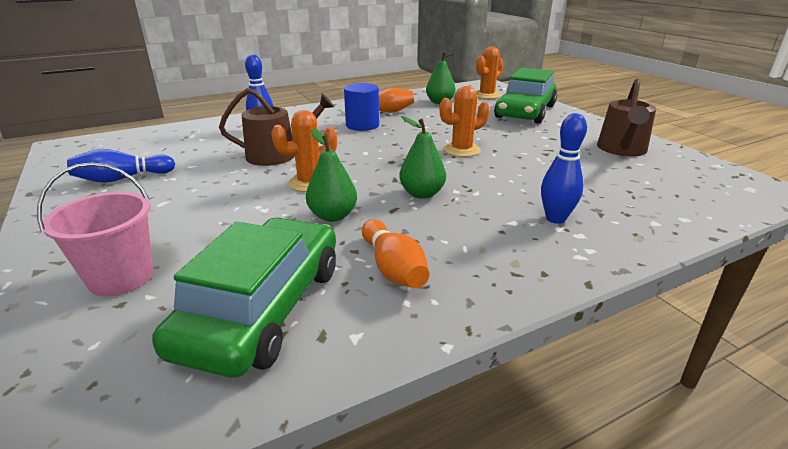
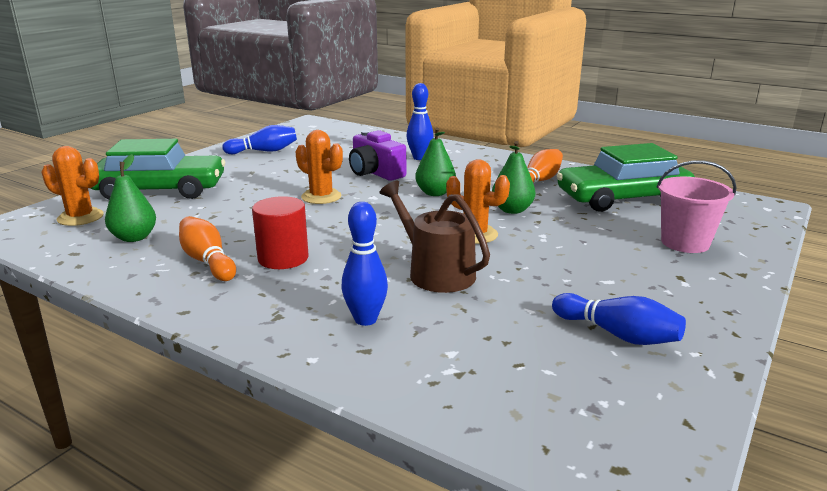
camera: 120 degrees left, 5 degrees down
blue cylinder [344,83,379,131] -> red cylinder [252,196,309,269]
brown watering can [597,78,656,156] -> blue bowling pin [222,125,297,154]
none -> purple camera [349,130,406,181]

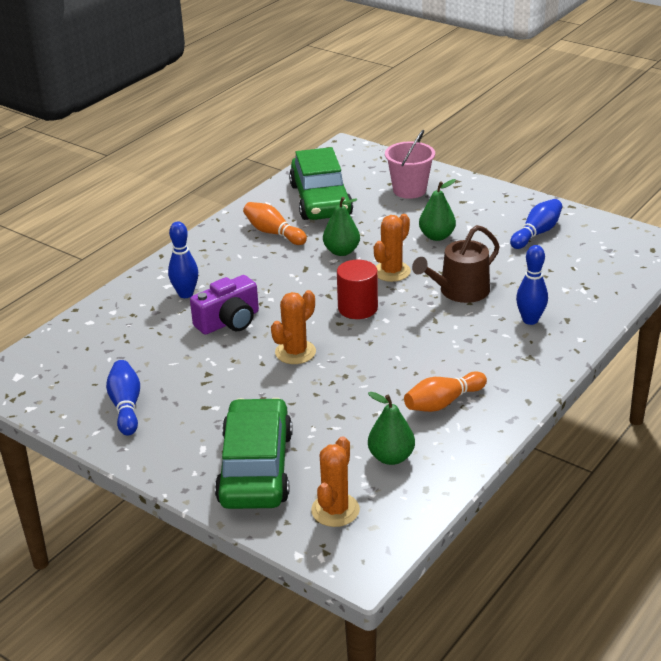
camera: 85 degrees left, 10 degrees up
red cylinder [252,196,309,269] -> red cylinder moved to [337,260,378,319]
green pear [415,128,456,196] -> green pear moved to [419,179,456,241]

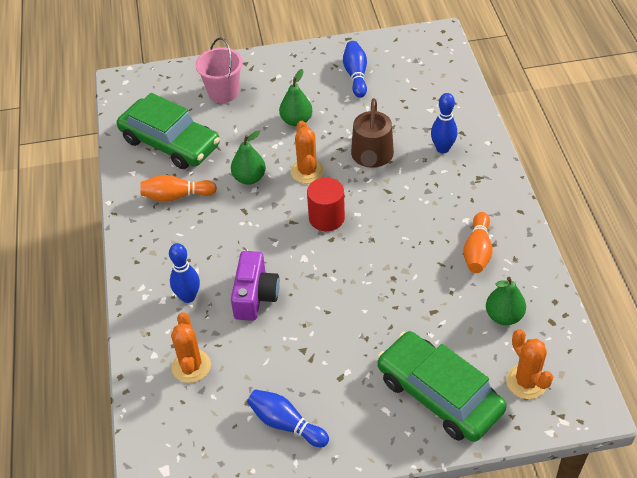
camera: 45 degrees left, 15 degrees up
orange cactus [271,290,316,364] -> orange cactus moved to [171,312,211,383]

